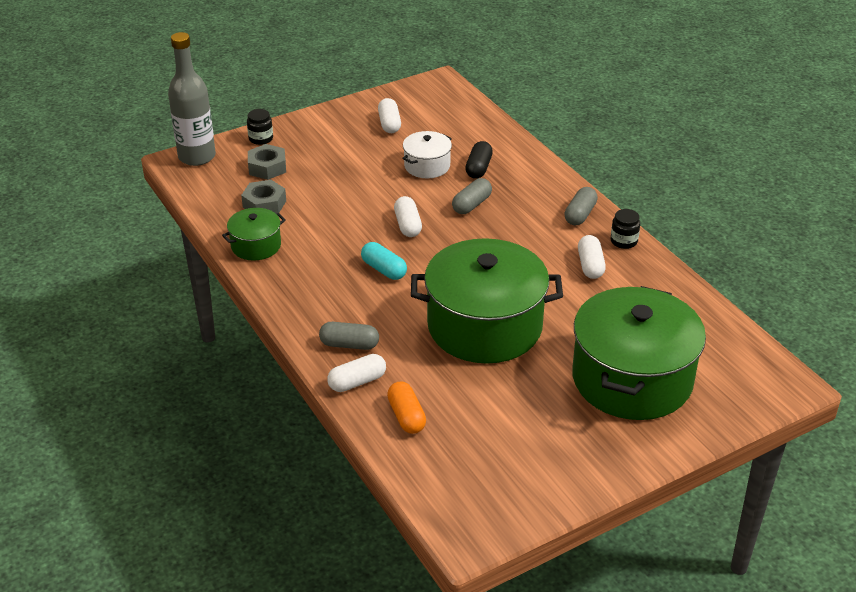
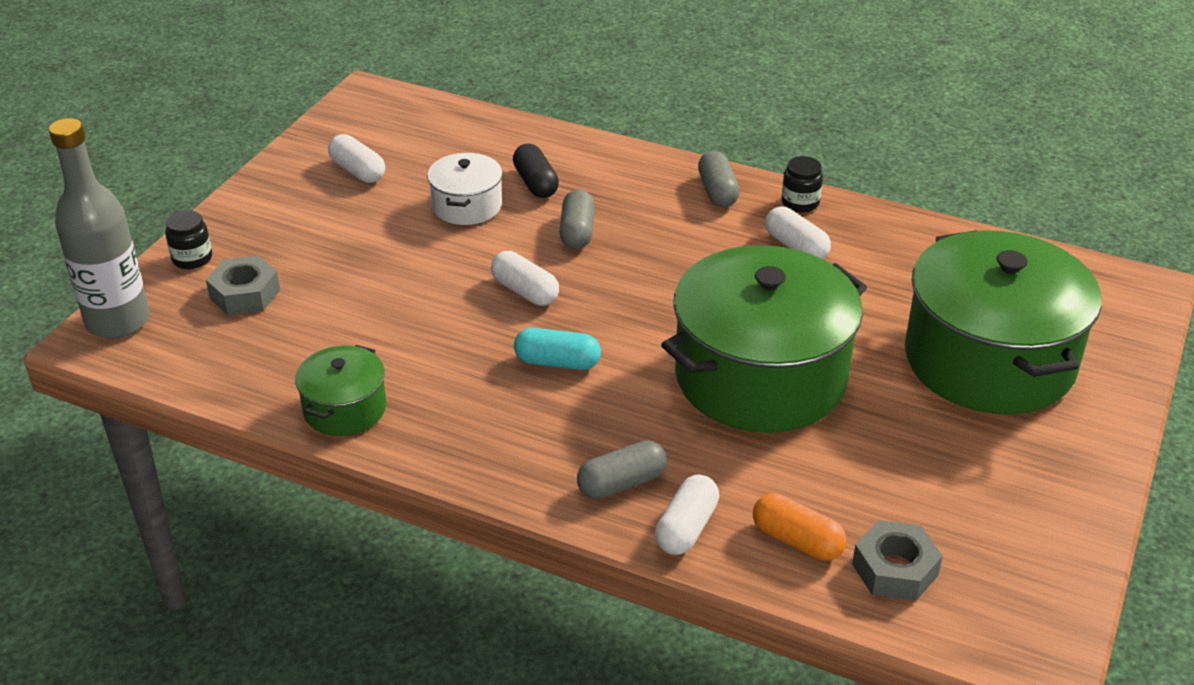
camera: 35 degrees left, 0 degrees up
grey nut [241,180,286,214] -> grey nut moved to [852,520,943,601]

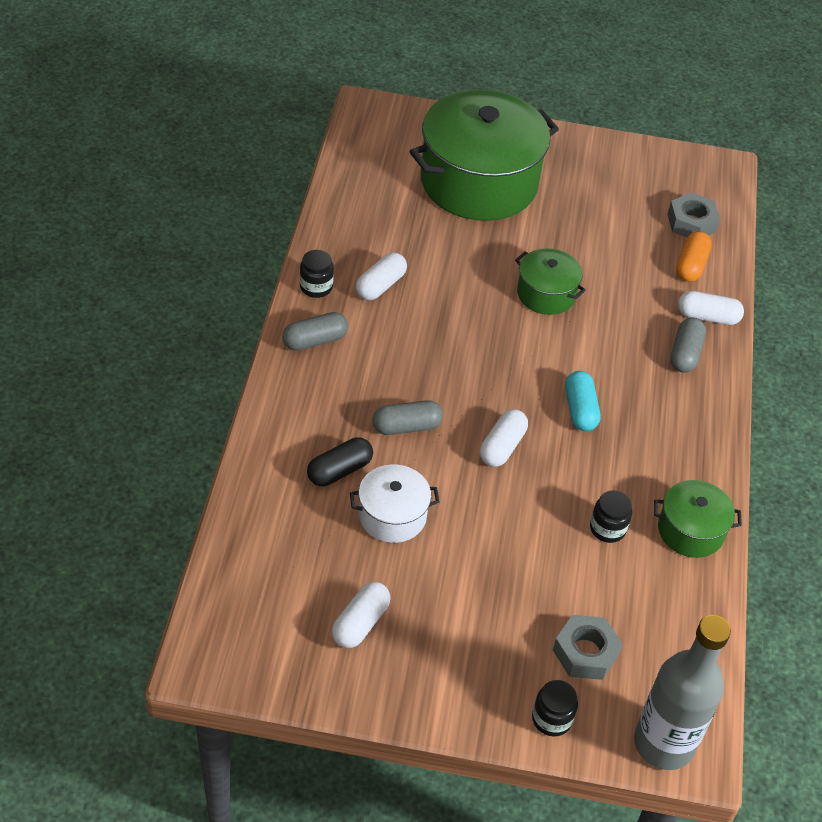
camera: 110 degrees left, 10 degrees up
grey capsule [577,440,667,499] -> grey capsule turned 60 degrees clockwise [670,317,706,373]
green pot [661,245,867,433] -> green pot [515,248,586,315], size x0.47
none -> black jar [590,490,632,543]

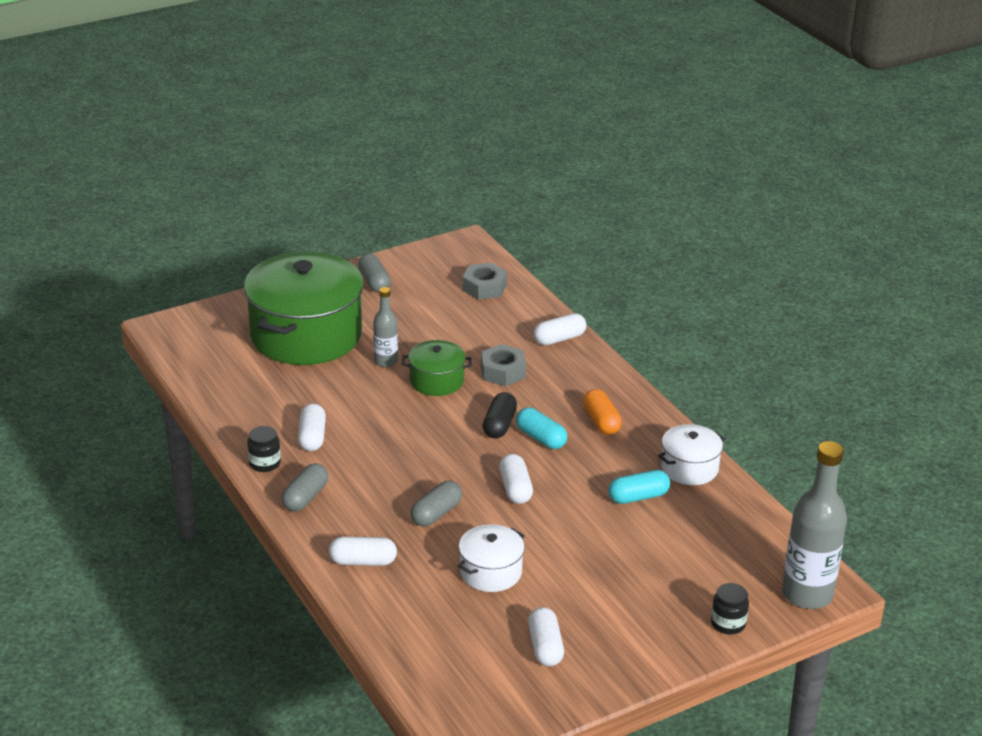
camera: 35 degrees left, 15 degrees down
black capsule [307,437,373,486] -> black capsule moved to [483,392,517,438]
grey nut [553,615,623,680] -> grey nut moved to [481,344,526,386]
black jar [590,490,632,543] -> turquoise capsule [608,470,670,504]
green pot [654,480,742,558] -> white pot [658,424,725,485]
grey capsule [670,317,706,373] -> grey capsule moved to [358,254,391,292]
orange capsule [676,231,712,282] -> orange capsule moved to [583,389,622,435]
none -> white capsule [329,537,397,566]
none -> grey bottle [373,287,398,367]

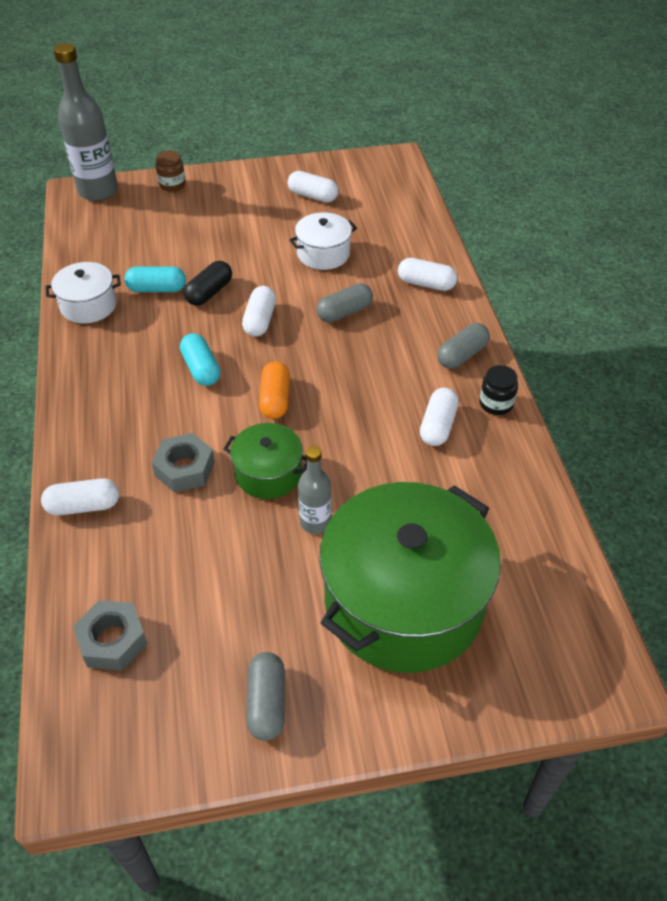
camera: 160 degrees left, 15 degrees up
black capsule [483,392,517,438] -> black capsule moved to [184,261,232,306]
white capsule [528,607,564,666] -> white capsule turned 75 degrees counterclockwise [288,171,338,203]
orange capsule [583,389,622,435] -> orange capsule moved to [259,361,290,419]
black jar [711,583,749,634] -> brown jar [156,151,186,192]

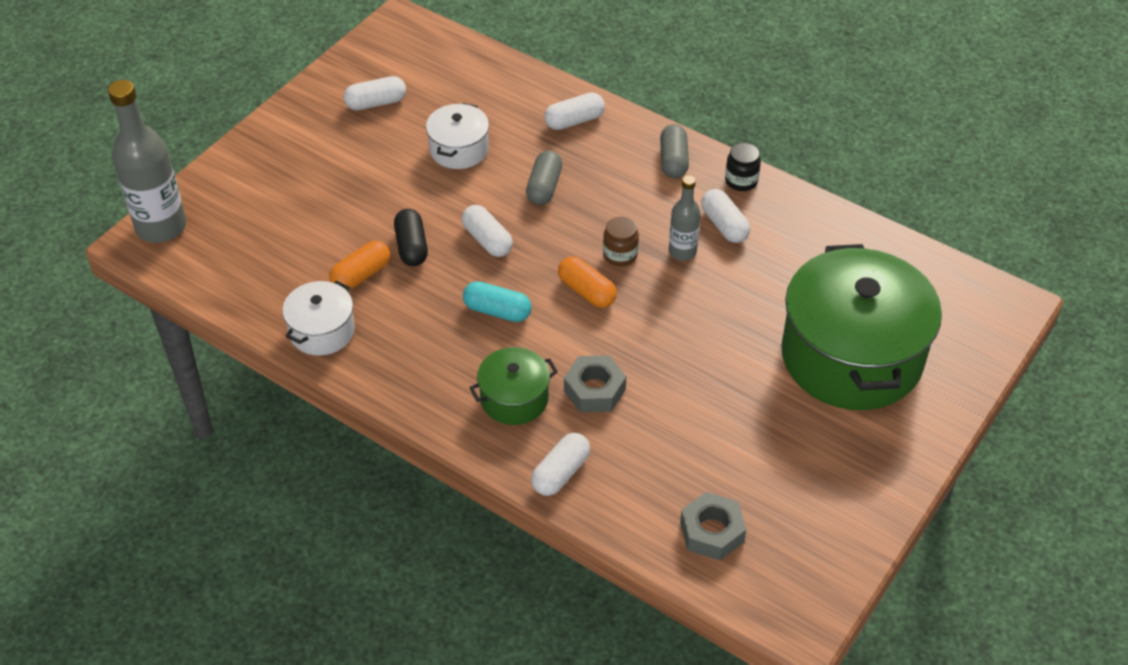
camera: 45 degrees left, 0 degrees up
turquoise capsule [124,266,186,292] -> orange capsule [329,241,390,290]
brown jar [156,151,186,192] -> brown jar moved to [603,217,639,267]
green pot [224,423,307,499] -> green pot moved to [469,347,558,425]
grey capsule [247,652,285,741] -> none
grey bottle [298,446,331,534] -> grey bottle moved to [669,175,701,261]

